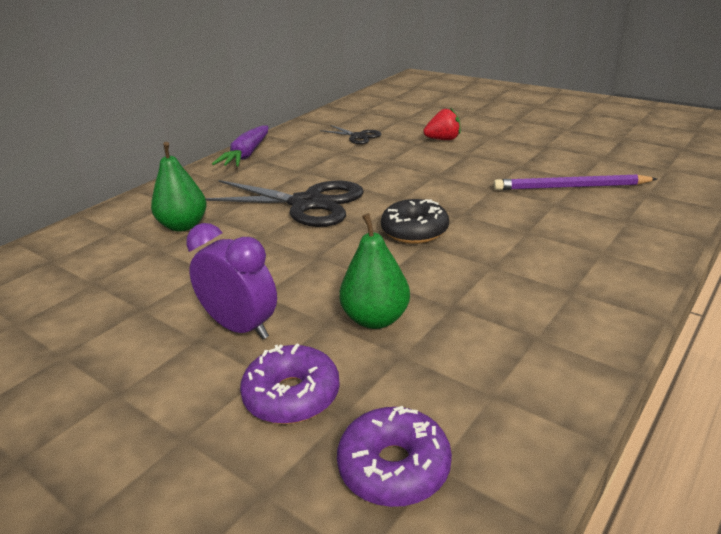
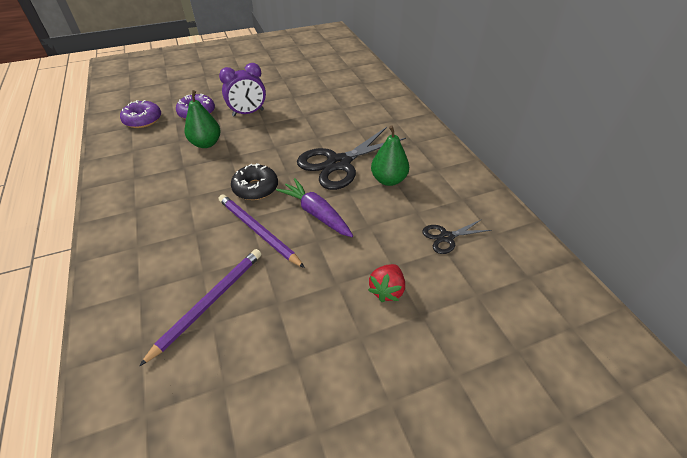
camera: 120 degrees right, 15 degrees up
green pear [151,142,207,232] -> green pear moved to [371,126,409,186]
purple carrot [212,126,268,166] -> purple carrot moved to [276,178,353,237]
none -> purple pencil [219,194,305,268]

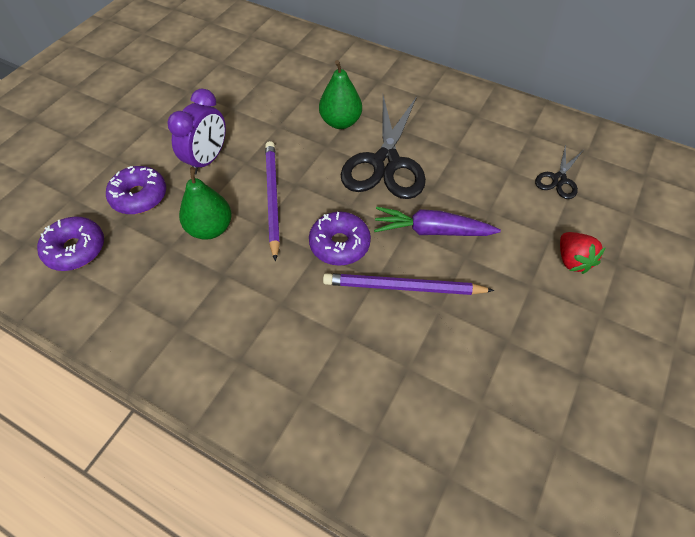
camera: 40 degrees left, 10 degrees up
purple pencil [139,249,261,367] -> purple pencil moved to [265,141,280,261]
black donut [231,163,278,200] -> purple donut [309,212,371,266]
green pear [371,126,409,186] -> green pear moved to [319,60,362,129]

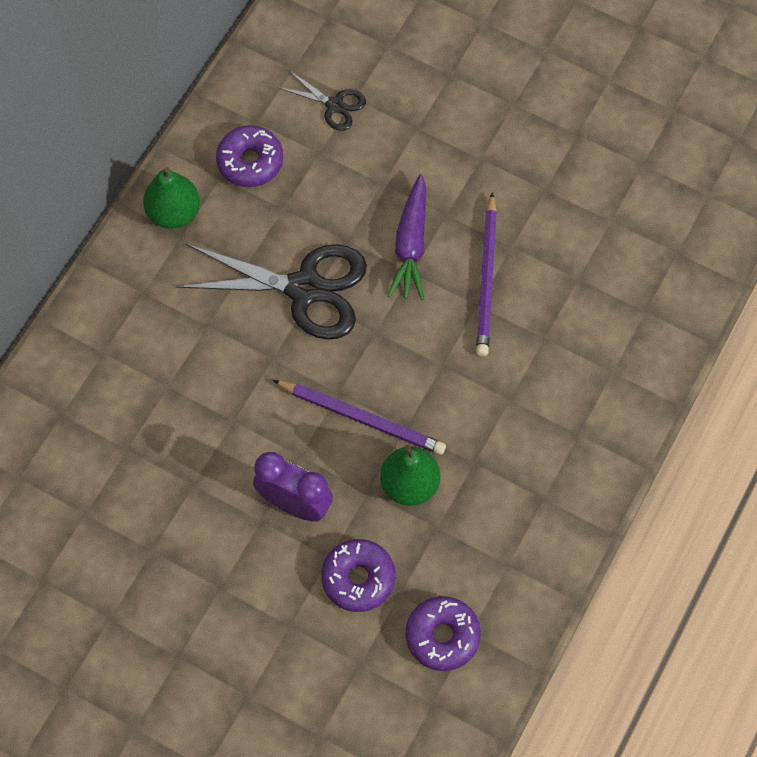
camera: 90 degrees left, 10 degrees up
purple pencil [265,141,280,261] -> purple pencil turned 150 degrees counterclockwise [273,380,446,455]
purple donut [309,212,371,266] -> purple donut moved to [216,125,283,187]
green pear [319,60,362,129] -> green pear moved to [143,167,200,229]
red strawberry [560,232,606,274] -> none

